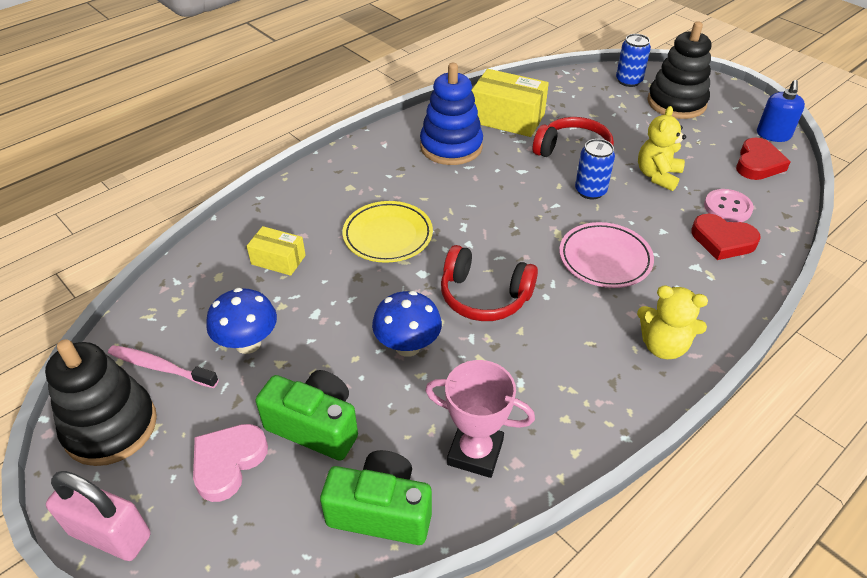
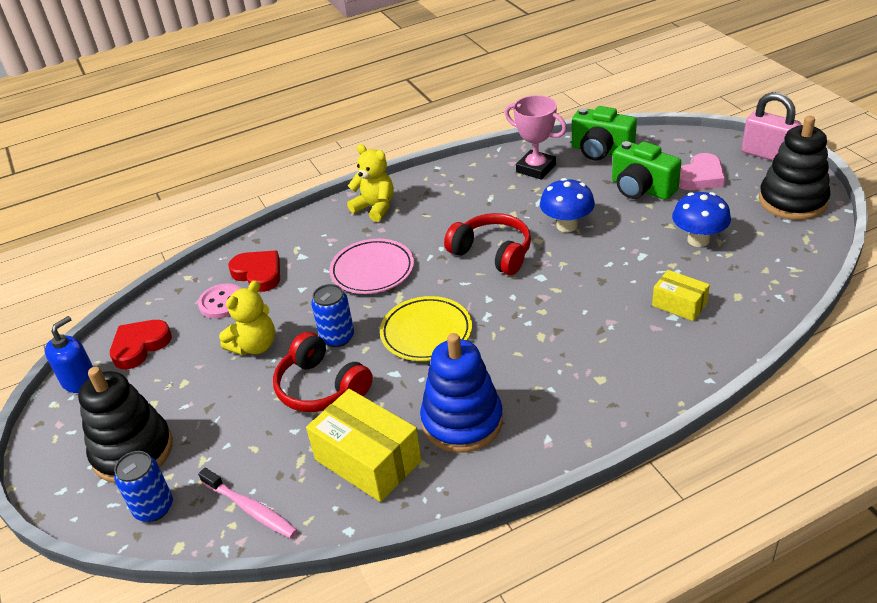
camera: 160 degrees left, 5 degrees down
pink toothbrush [108,345,219,388] -> pink toothbrush moved to [198,468,297,538]
yellow plate [342,201,433,263] -> yellow plate moved to [380,296,472,361]

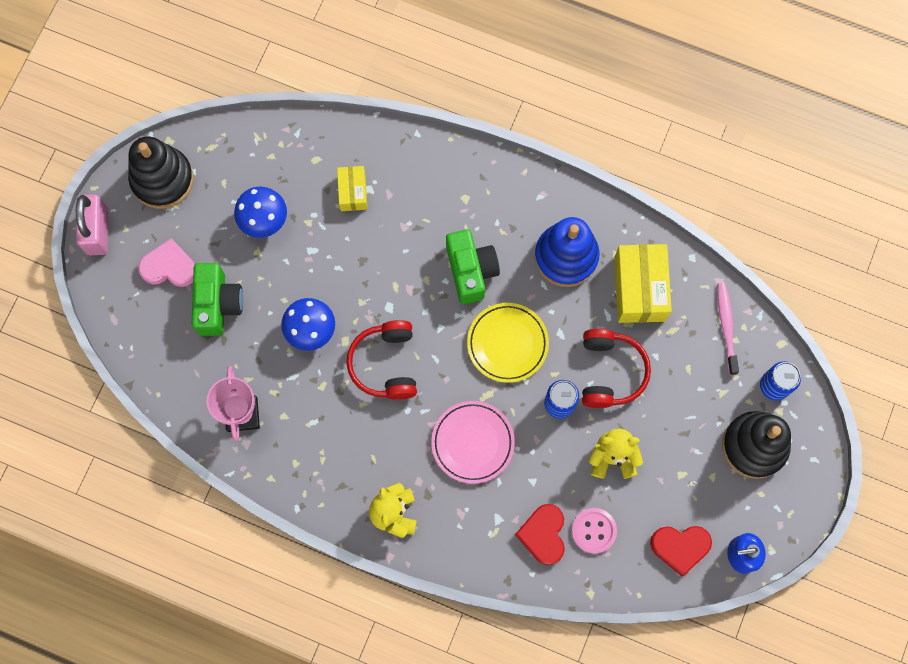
camera: 135 degrees left, 35 degrees up
green camera [572,106,637,161] -> green camera moved to [446,229,500,304]

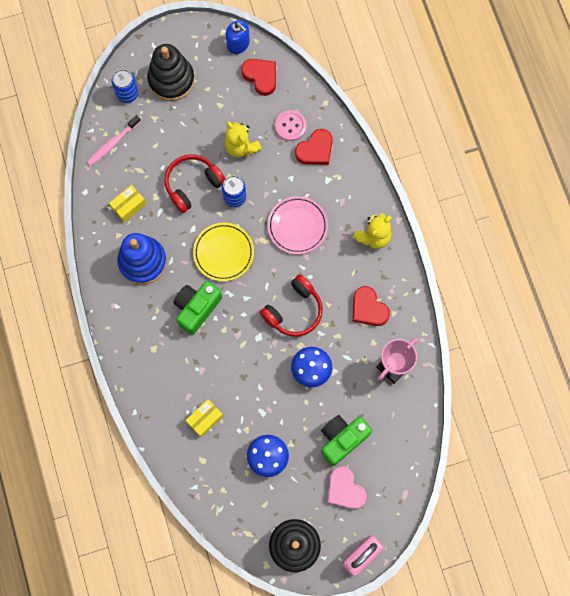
camera: 130 degrees left, 0 degrees up
yellow box [614,244,672,323] -> yellow box [109,185,146,222], size x0.57
none -> red heart [352,286,390,326]

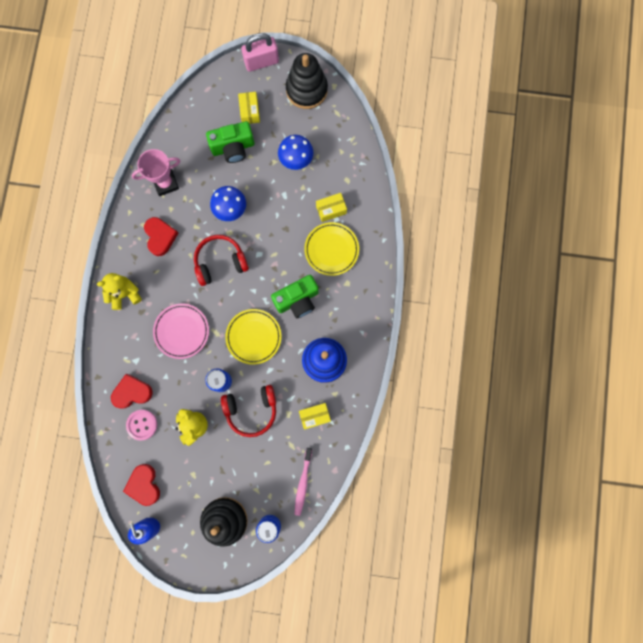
camera: 155 degrees left, 5 degrees up
pink toothbrush [87,115,141,166] -> pink toothbrush turned 120 degrees clockwise [295,448,312,516]
pink heart [328,467,367,509] -> yellow box [238,92,260,124]
none -> yellow plate [304,222,359,276]

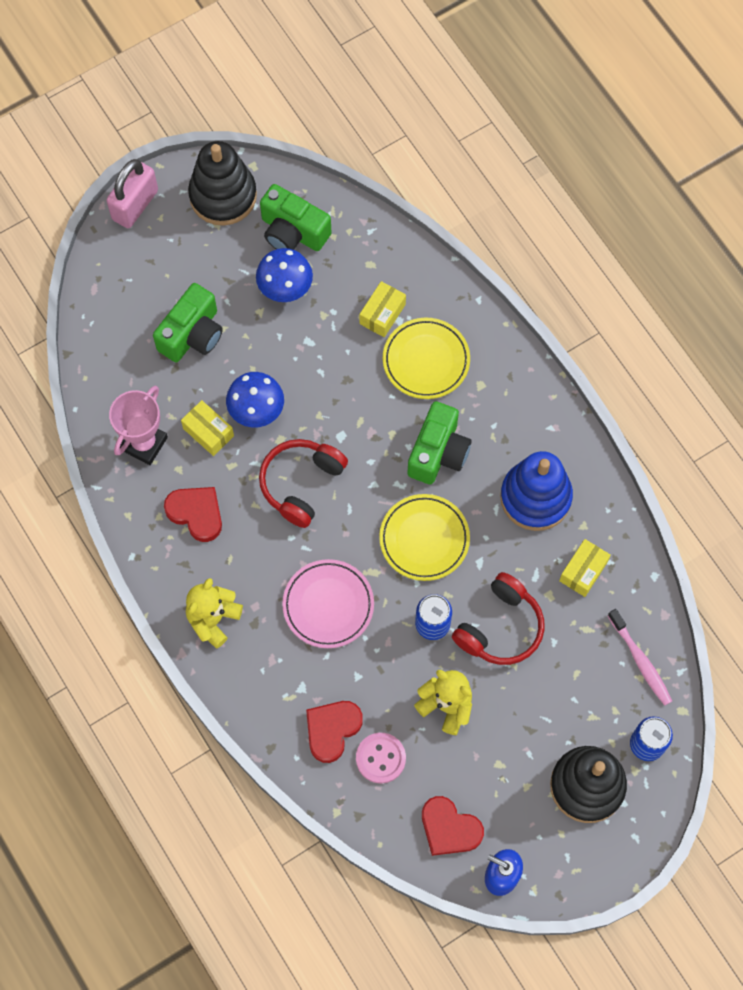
camera: 40 degrees left, 10 degrees down
yellow box [238,92,260,124] -> yellow box moved to [181,400,234,456]
none -> green camera [260,184,331,251]

